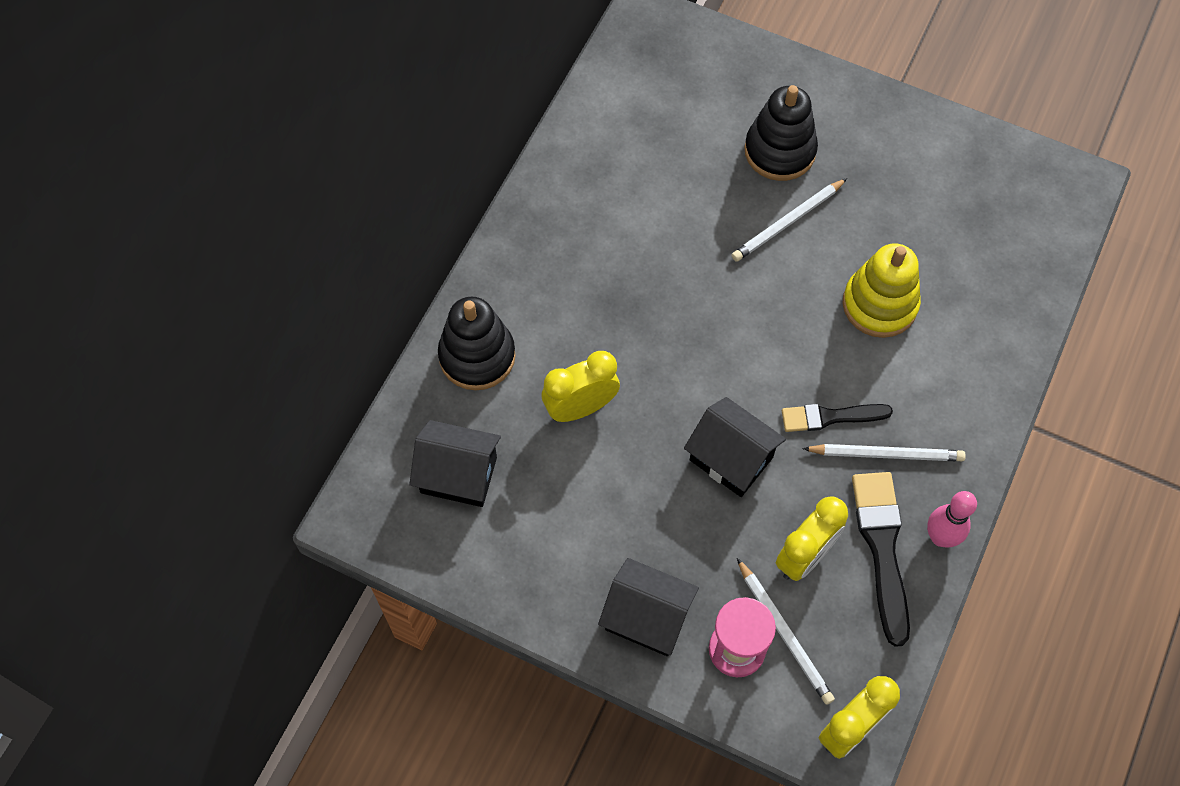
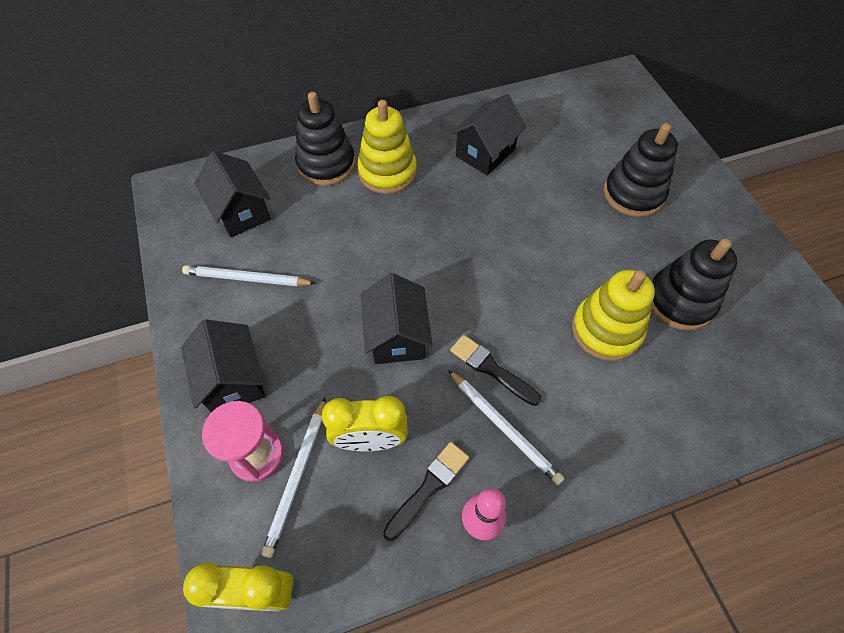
camera: 45 degrees right, 5 degrees down
yellow clock [542,351,620,422] -> none
white pencil [732,178,847,262] -> white pencil moved to [182,265,316,286]
black brush [852,472,910,647] -> black brush [383,442,469,541], size x0.64
none -> yellow stacking toy [357,100,417,194]
none -> black house [451,94,526,175]
none -> black stacking toy [651,239,737,331]

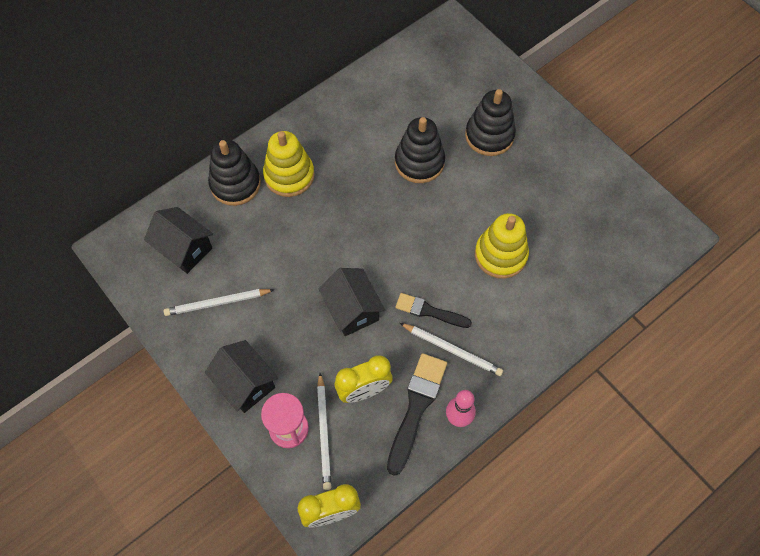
camera: 20 degrees left, 5 degrees up
black brush [383,442,469,541] -> black brush [387,353,447,476], size x1.55
black house [451,94,526,175] -> none
black stacking toy [651,239,737,331] -> black stacking toy moved to [395,117,445,183]

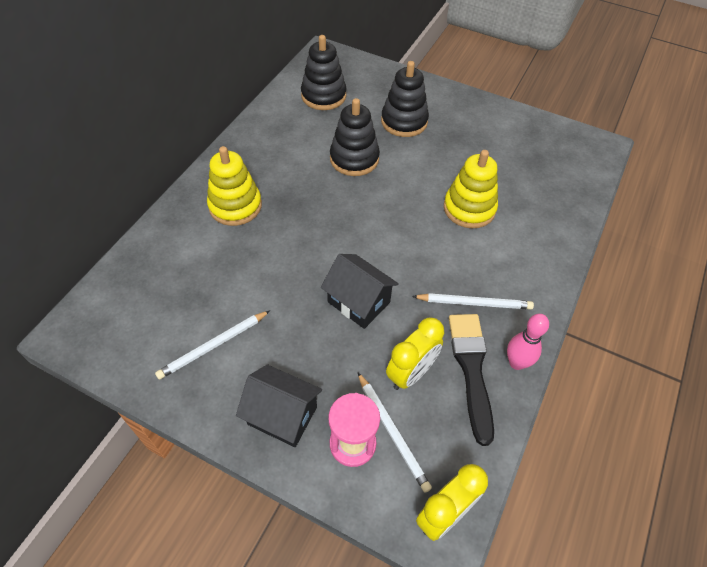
camera: 25 degrees left, 10 degrees down
black house [144,207,213,274] -> none
black stacking toy [208,140,261,206] -> black stacking toy moved to [301,35,347,110]
black brush [395,293,472,328] -> none

